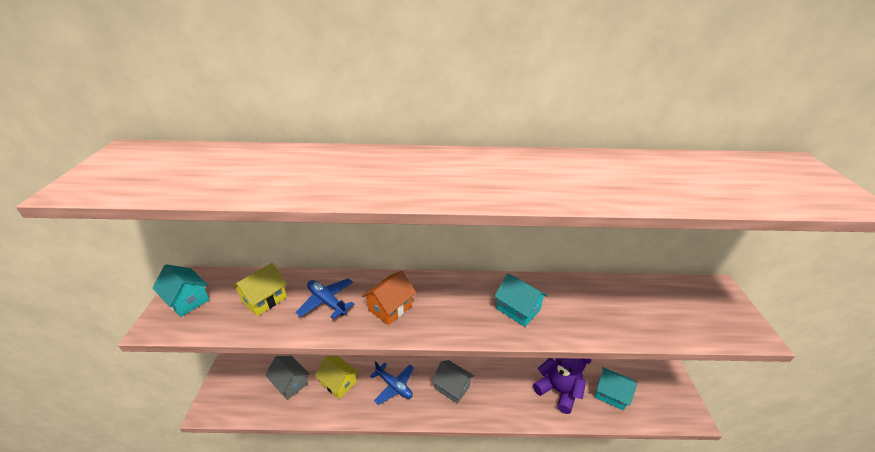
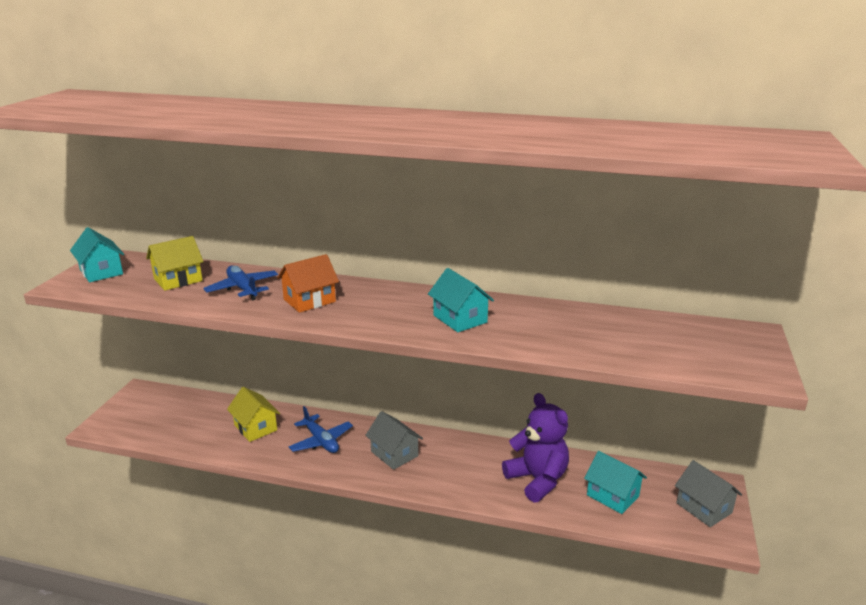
camera: 15 degrees right, 10 degrees down
grey house [265,356,309,400] -> grey house moved to [675,460,742,527]

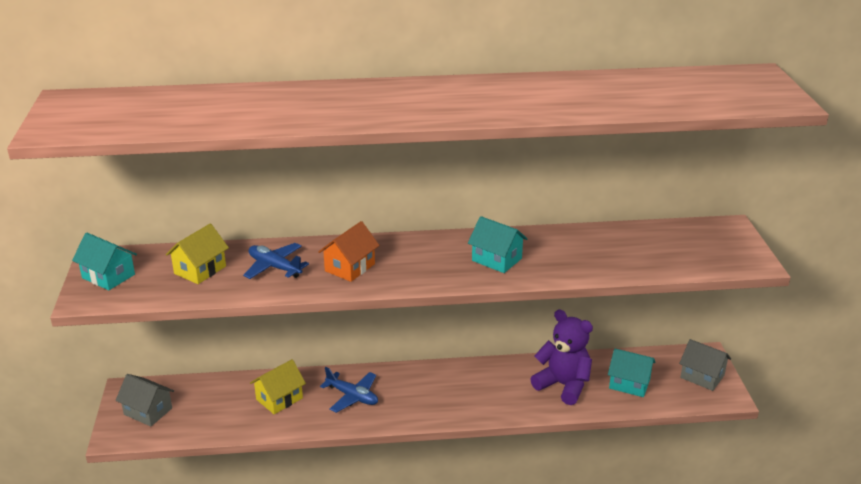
camera: 20 degrees left, 5 degrees up
yellow house [227,387,280,442] -> yellow house turned 75 degrees counterclockwise [250,359,306,414]
grey house [365,411,423,470] -> grey house moved to [115,374,174,427]

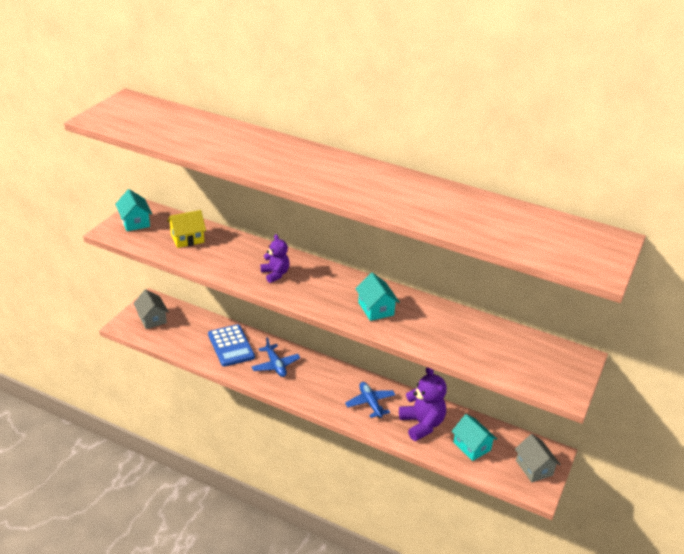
camera: 30 degrees right, 5 degrees up
blue plane [243,243,309,279] -> blue plane moved to [345,382,395,418]
yellow house [250,359,306,414] -> blue calculator [208,324,255,366]
orange house [318,221,380,282] -> purple teddy bear [260,234,290,283]

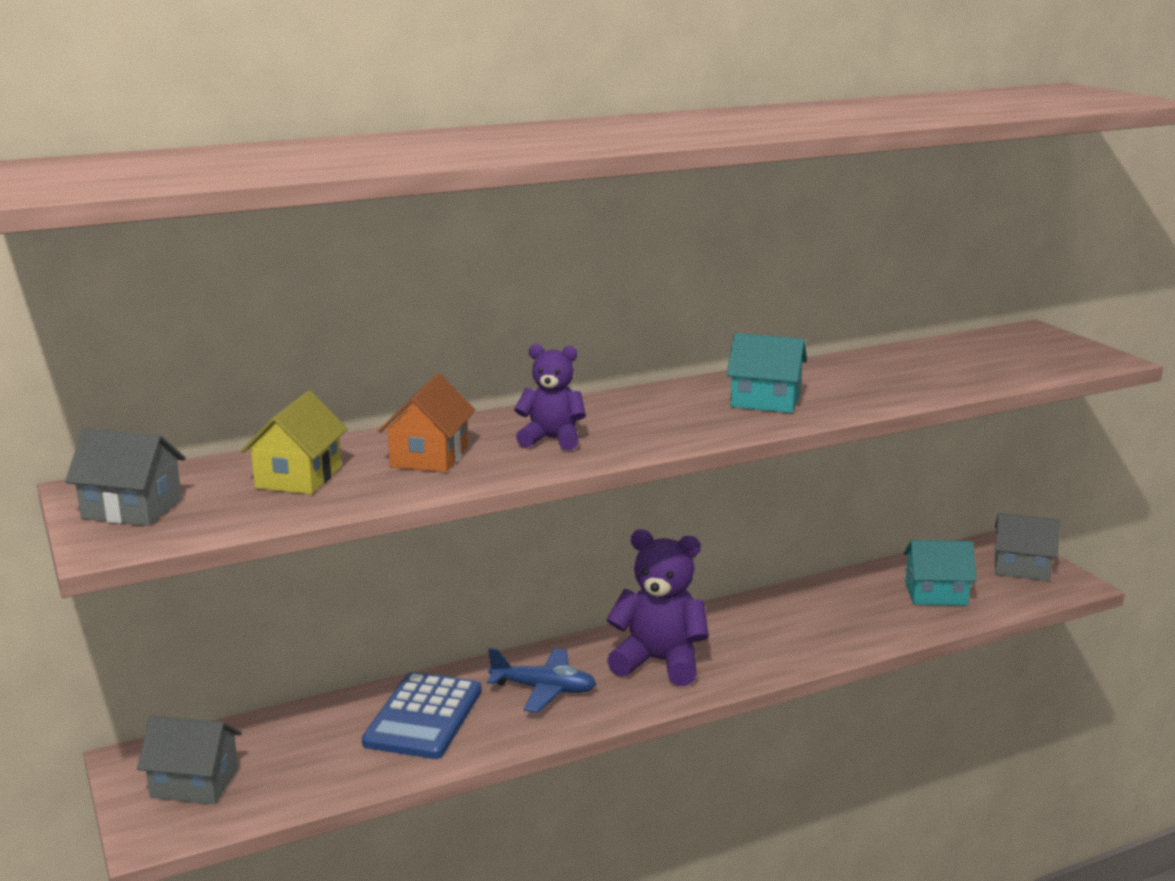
camera: 50 degrees left, 15 degrees down
turquoise house [115,189,152,231] -> grey house [65,428,186,526]
blue calculator [208,324,255,366] -> blue calculator turned 90 degrees clockwise [362,672,482,759]
blue plane [345,382,395,418] -> none
purple teddy bear [399,367,447,441] -> purple teddy bear moved to [606,529,709,686]
none -> orange house [378,373,475,473]

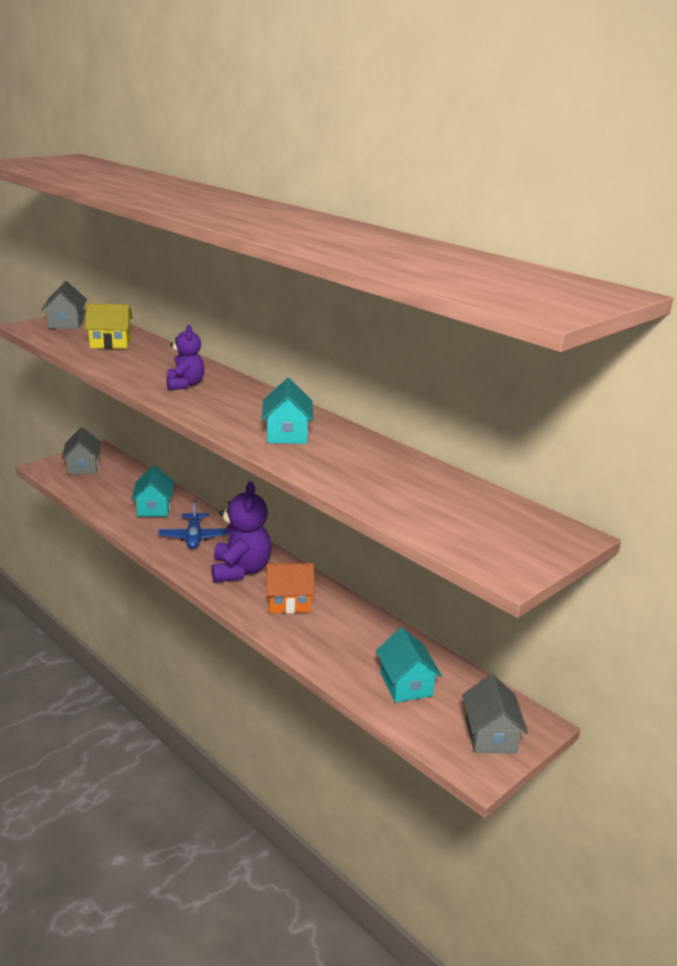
camera: 70 degrees right, 5 degrees up
blue calculator [362,672,482,759] -> turquoise house [131,465,174,517]
orange house [378,373,475,473] -> orange house moved to [266,563,315,613]

